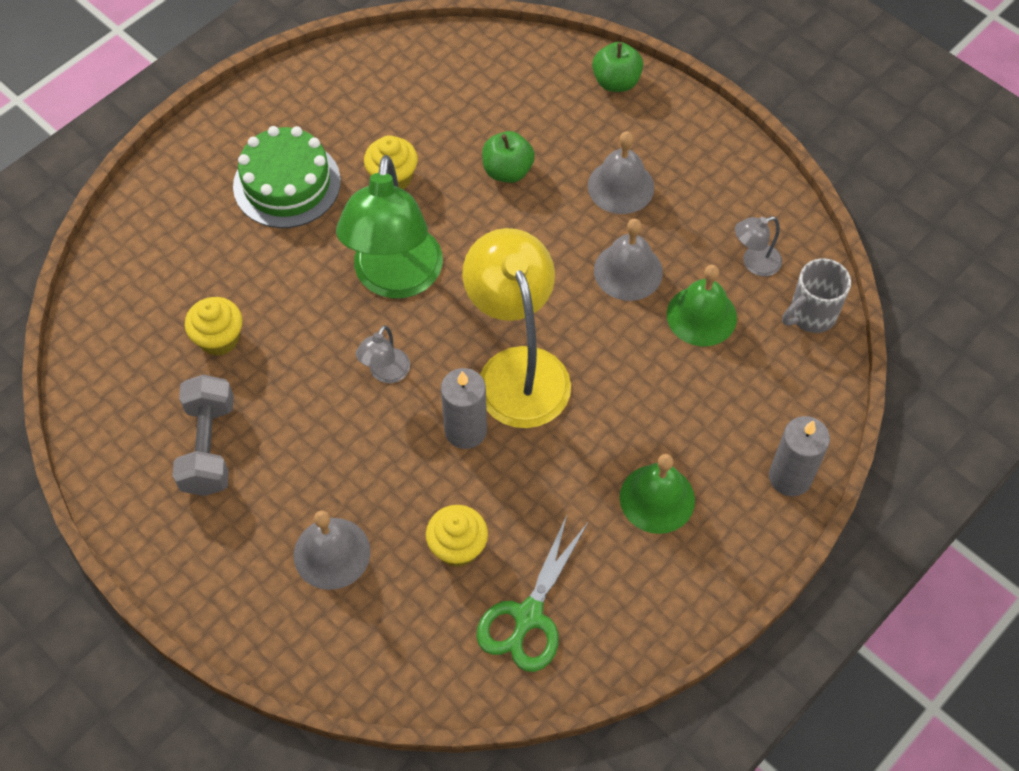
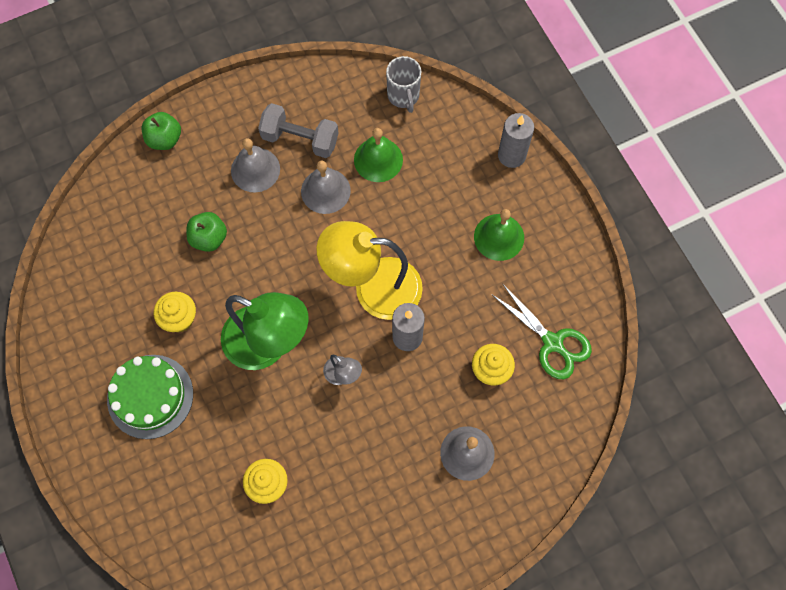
camera: 70 degrees left, 10 degrees up
grey dumbbell [172,374,234,496] -> grey dumbbell moved to [258,103,339,158]
grey lamp [735,216,782,276] -> none

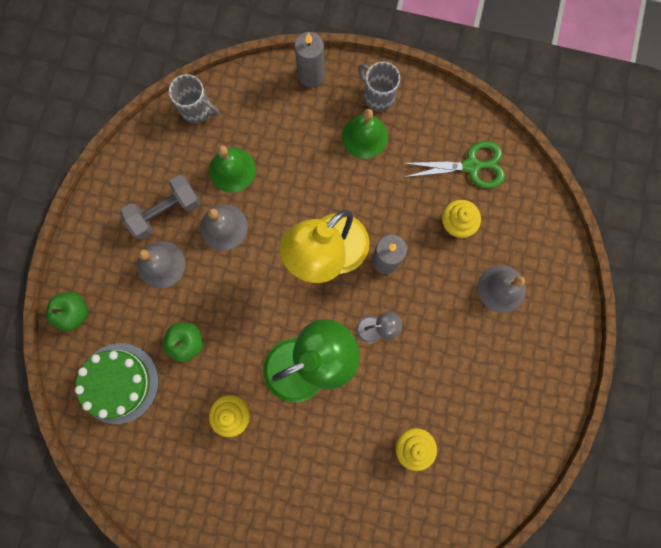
camera: 50 degrees left, 10 degrees up
green cake [107,355,193,439] -> green cake moved to [75,343,159,424]
none -> grey mug [358,62,400,112]

